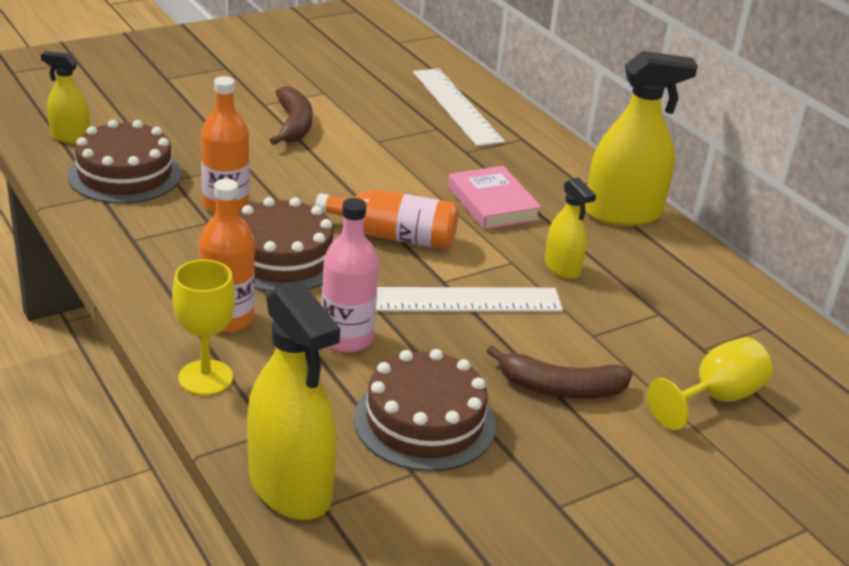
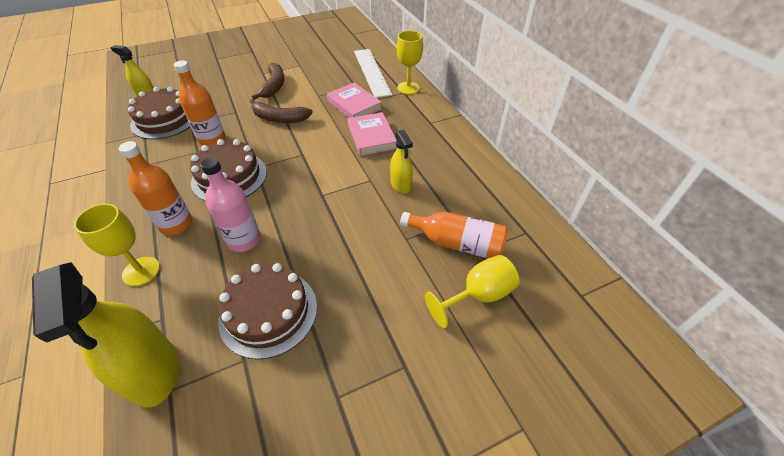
camera: 10 degrees right, 15 degrees up
orange bottle [315,189,459,250] -> orange bottle moved to [400,212,508,258]
white ruler [376,287,563,312] -> none
brown banana [487,345,633,399] -> brown banana moved to [250,99,313,123]
yellow spray bottle [585,51,698,226] -> none
none -> pink book [327,82,382,118]
none -> yellow goblet [397,31,423,95]

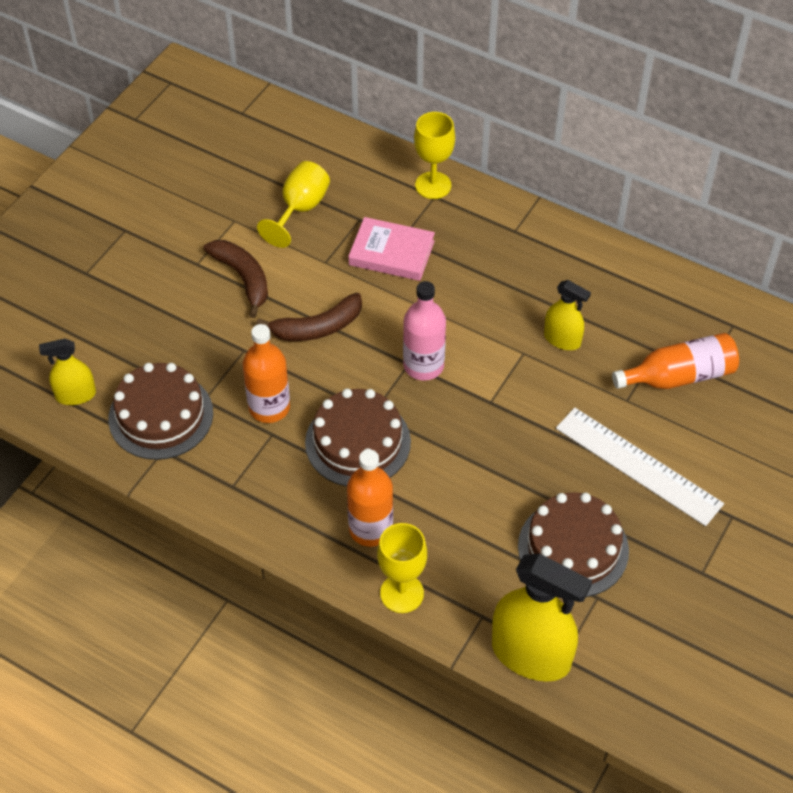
camera: 35 degrees left, 5 degrees up
pink bottle [201,157,261,252] -> pink bottle moved to [403,281,446,380]
pink book [347,112,397,156] -> none
white ruler [354,49,392,98] -> white ruler moved to [556,408,724,526]
yellow goblet [425,255,520,328] -> yellow goblet moved to [257,161,330,248]

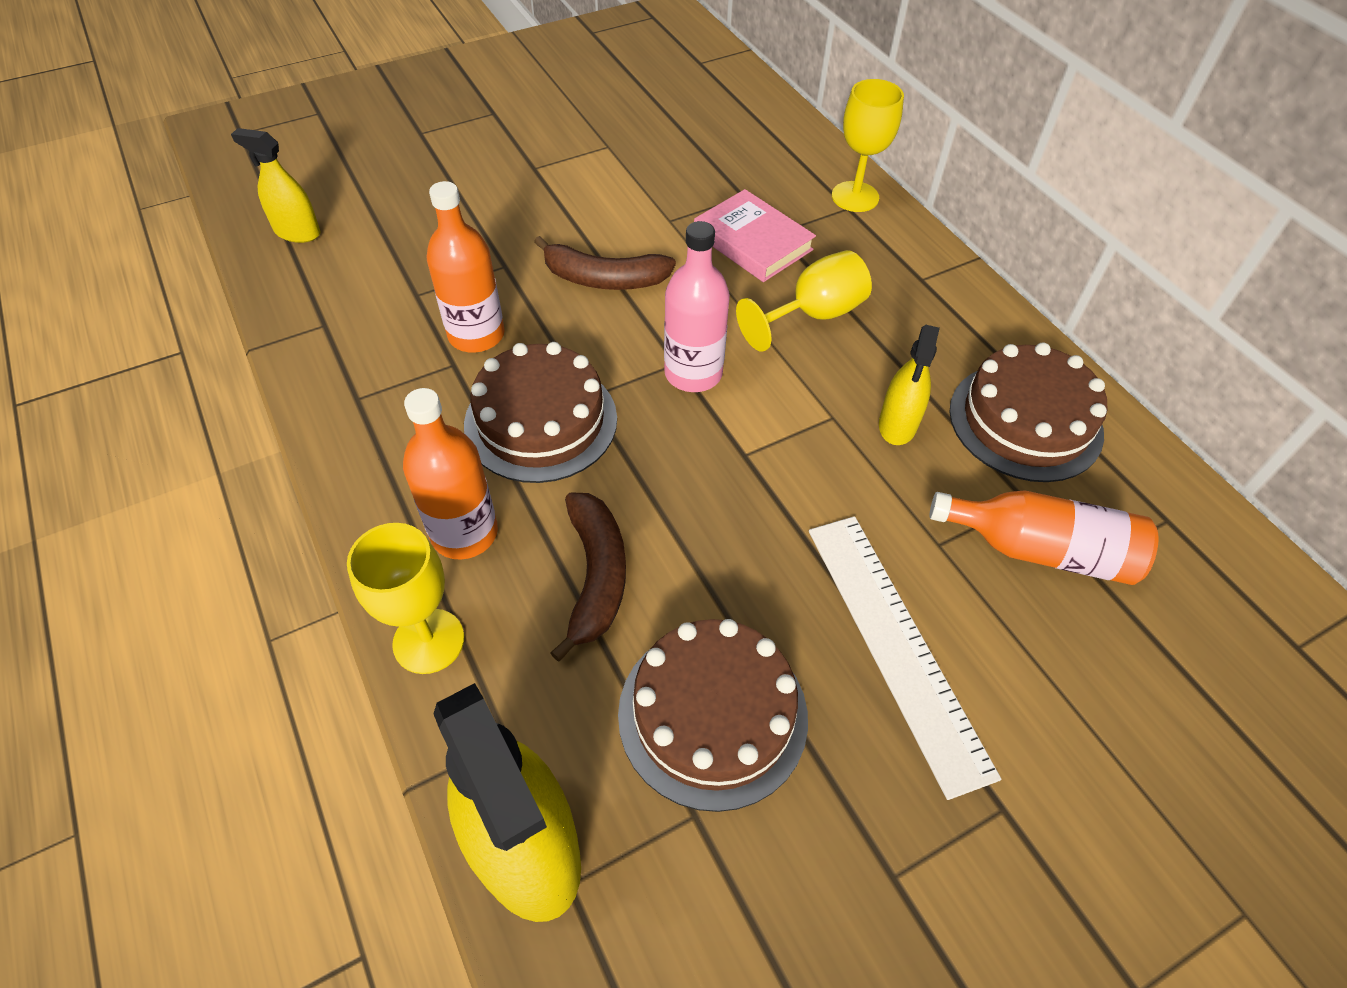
camera: 30 degrees right, 0 degrees up
brown cake [108,363,213,460] -> brown cake moved to [949,343,1107,482]
brown banana [204,240,268,318] -> brown banana moved to [551,492,626,661]
yellow goblet [257,161,330,248] -> yellow goblet moved to [736,250,872,352]
yellow spray bottle [544,280,591,350] -> yellow spray bottle turned 45 degrees clockwise [879,325,940,445]

